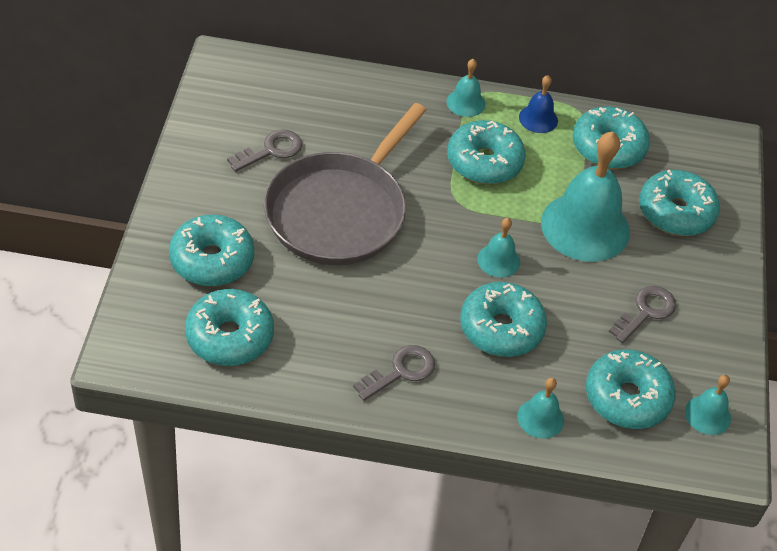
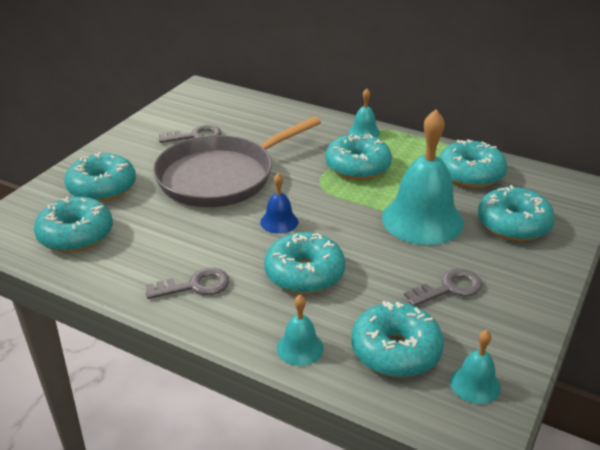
camera: 25 degrees right, 15 degrees down
turquoise bell [477,218,520,277] -> none
blue bell [519,75,558,133] -> blue bell moved to [260,173,299,234]

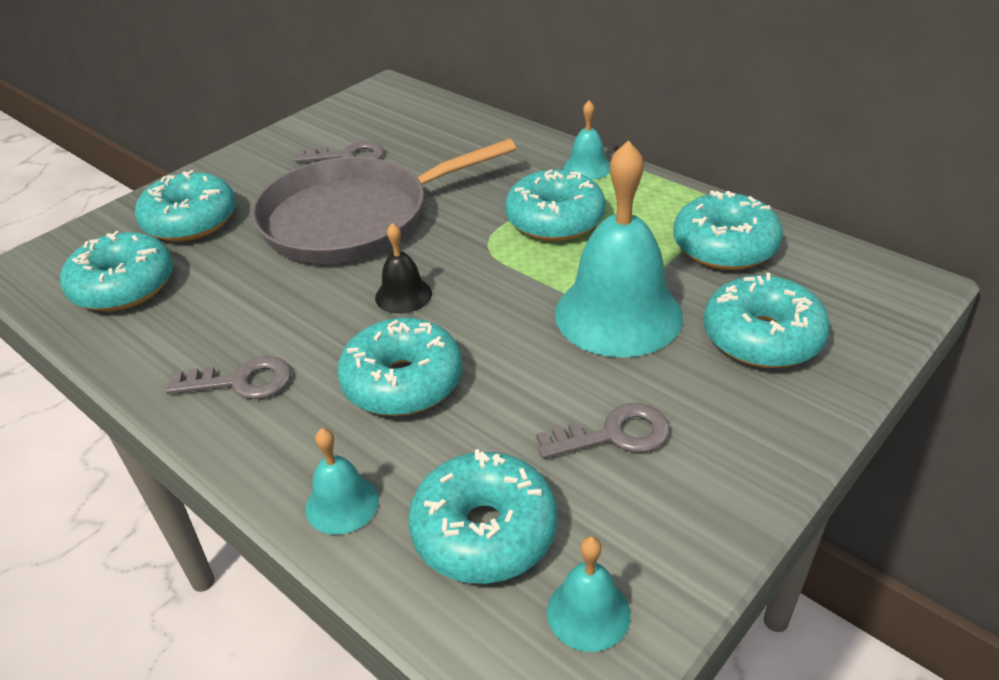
camera: 15 degrees right, 5 degrees up
blue bell [260,173,299,234] -> black bell [375,223,432,314]

